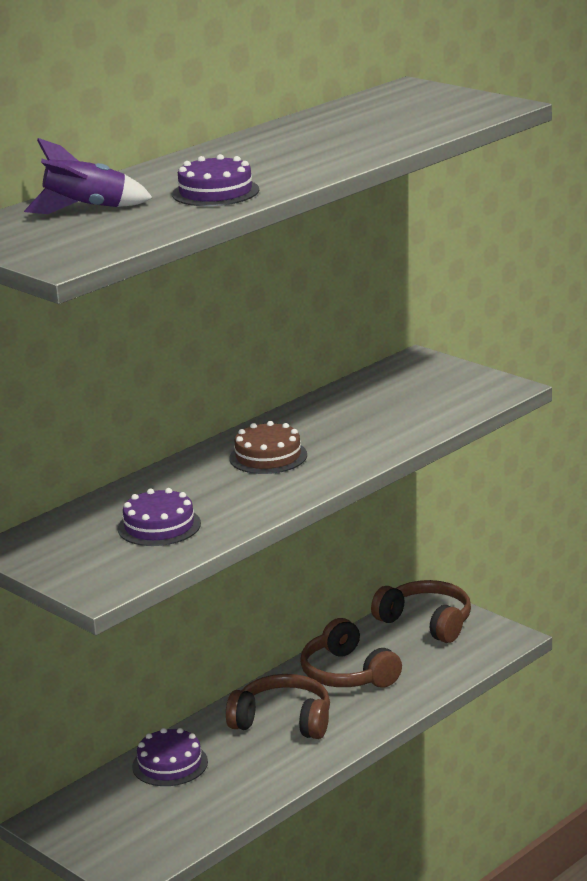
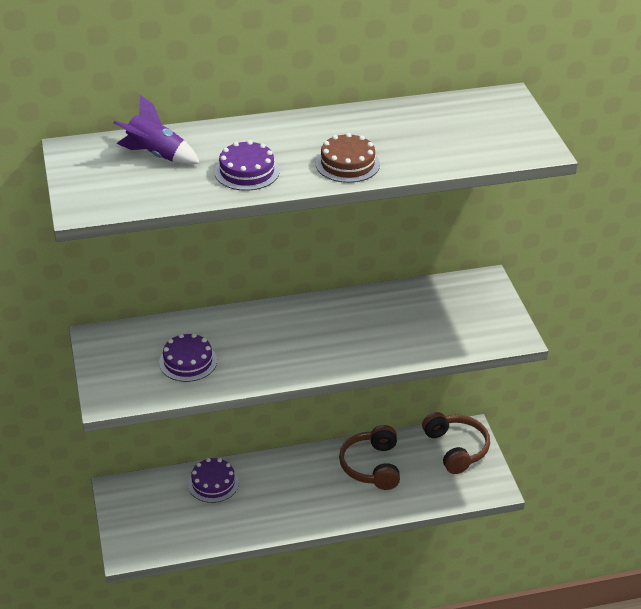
camera: 30 degrees right, 15 degrees up
brown headphones [226,674,330,739] -> none
brown cake [229,421,307,474] -> brown cake moved to [316,133,380,183]

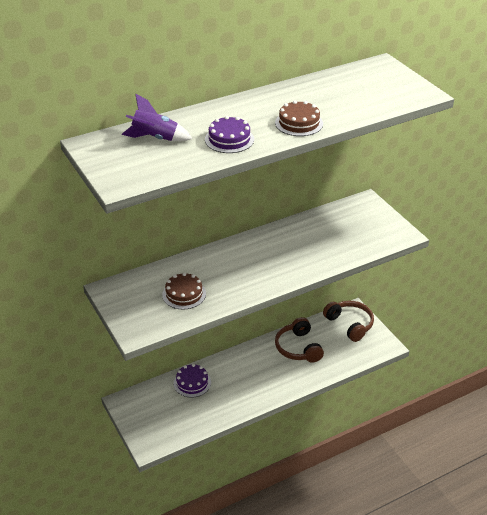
camera: 15 degrees left, 0 degrees up
purple cake [159,333,217,382] -> brown cake [162,273,206,309]

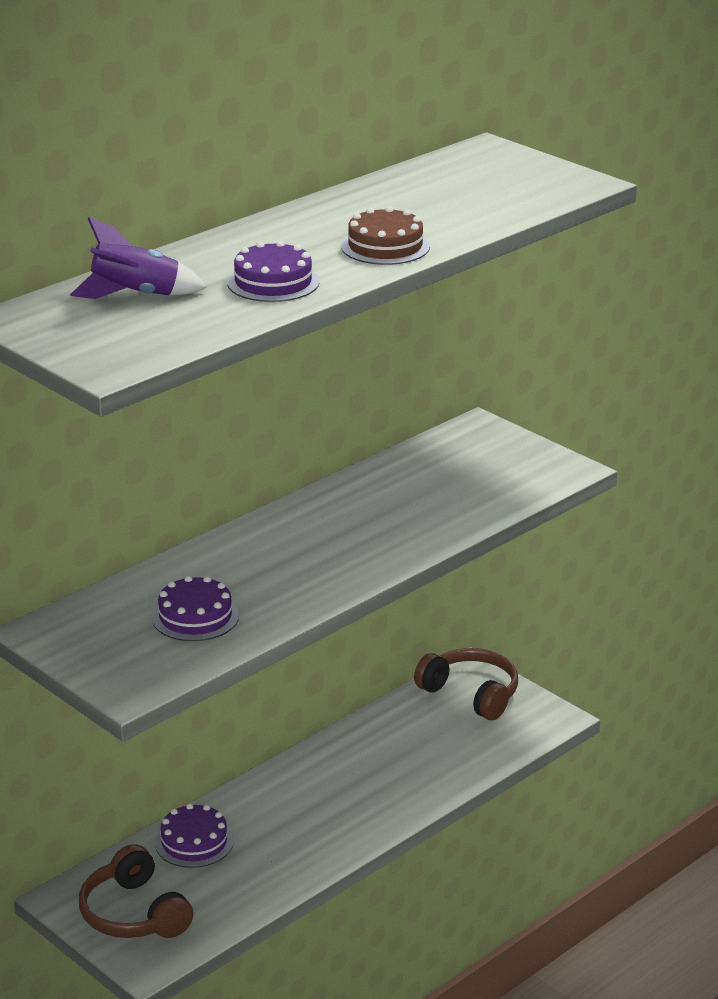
camera: 15 degrees left, 10 degrees down
brown cake [162,273,206,309] -> purple cake [152,576,239,641]
brown headphones [275,317,324,363] -> brown headphones moved to [79,844,193,938]

